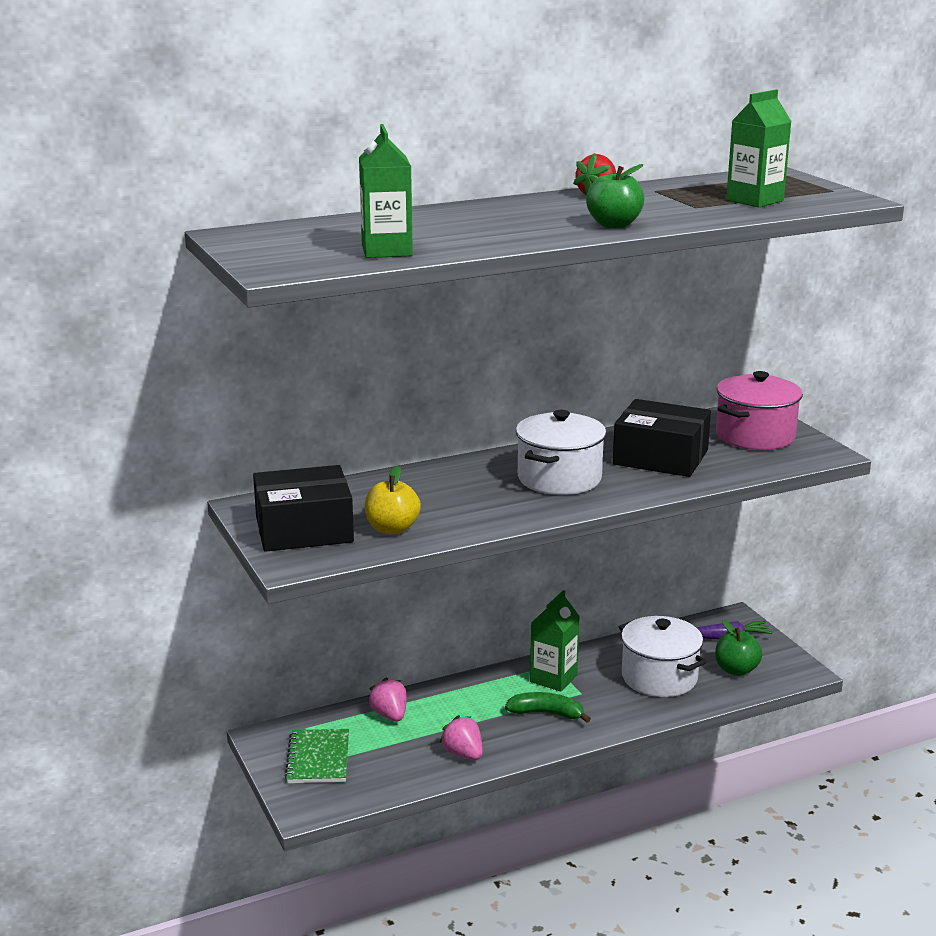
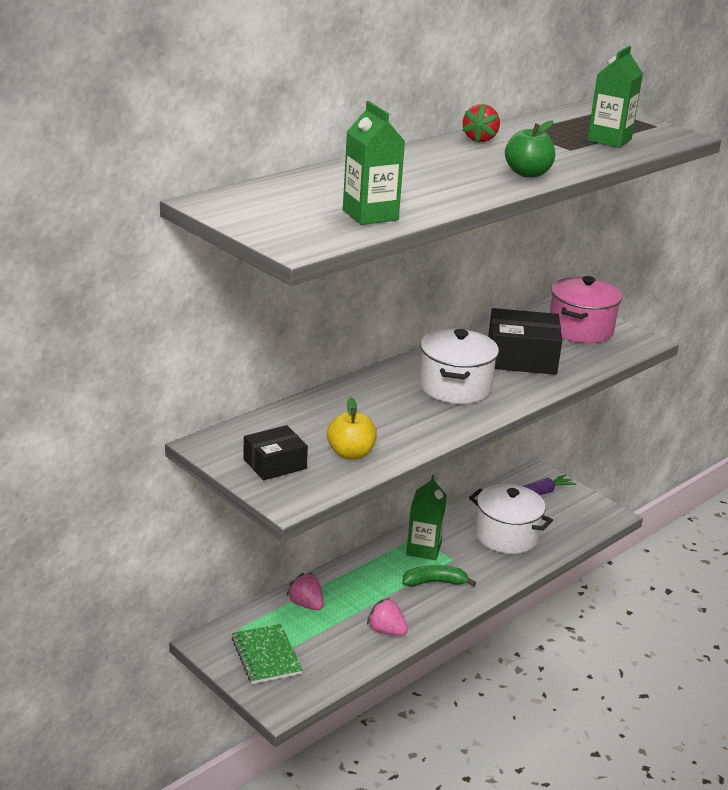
camera: 20 degrees left, 5 degrees up
black box [253,465,354,552] -> black box [243,425,308,480], size x0.61
green apple [715,620,762,676] -> none

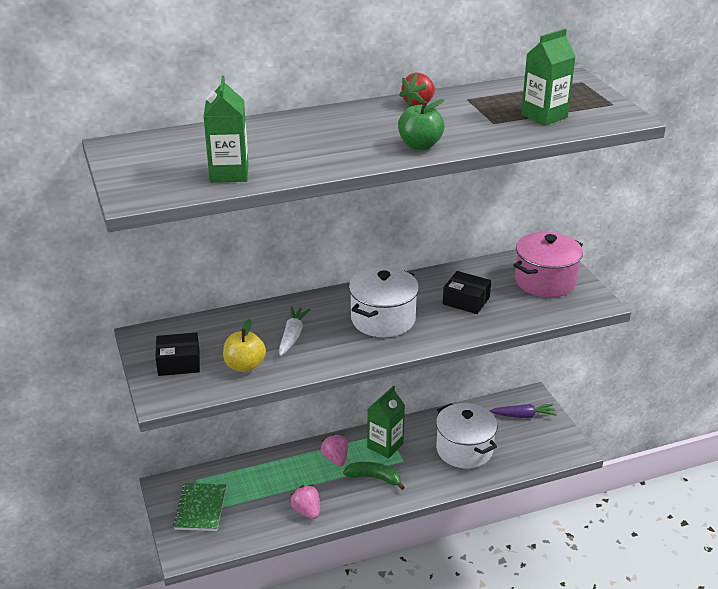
camera: 25 degrees right, 5 degrees up
pink strawberry [286,573,324,610] -> pink strawberry moved to [320,434,348,466]
black box [488,308,562,375] -> black box [443,271,491,314], size x0.61
none -> white carrot [279,307,311,356]

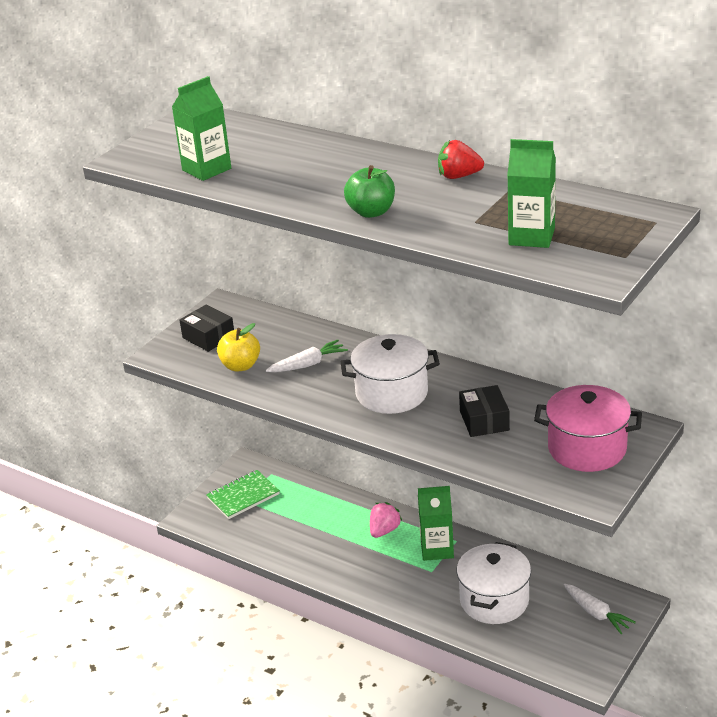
camera: 55 degrees right, 0 degrees up
pink strawberry [289,485,320,519] -> none
green banana [343,462,405,490] -> none
purple carrot [489,404,557,418] -> white carrot [564,584,636,634]

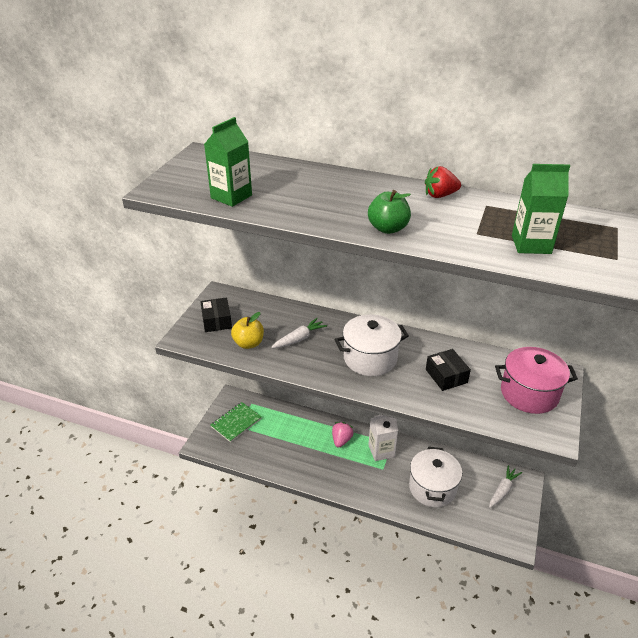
camera: 15 degrees left, 5 degrees up
black box [180,304,234,352] -> black box turned 45 degrees clockwise [200,297,232,332]
green carton [418,486,454,561] -> white carton [368,415,398,461]
white carrot [564,584,636,634] -> white carrot turned 90 degrees counterclockwise [489,465,522,508]

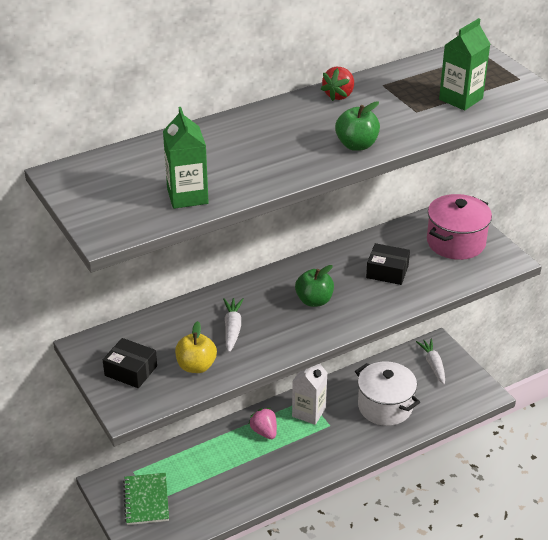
camera: 50 degrees left, 0 degrees up
white pot [335,314,409,376] -> green apple [295,265,334,307]

